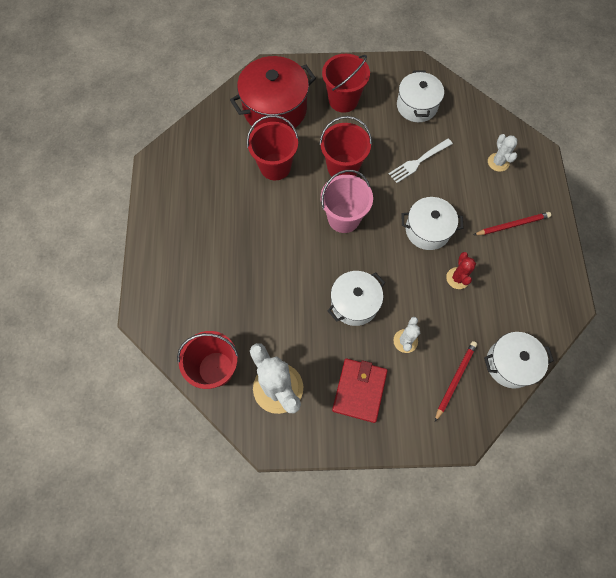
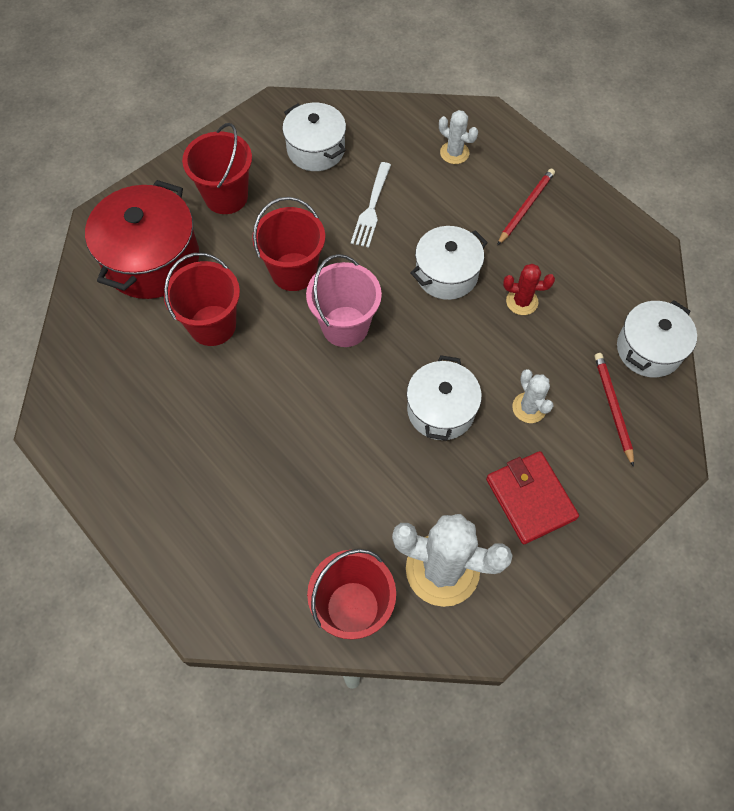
camera: 40 degrees left, 5 degrees down
red cactus [446,252,476,289] -> red cactus turned 45 degrees counterclockwise [503,264,555,315]

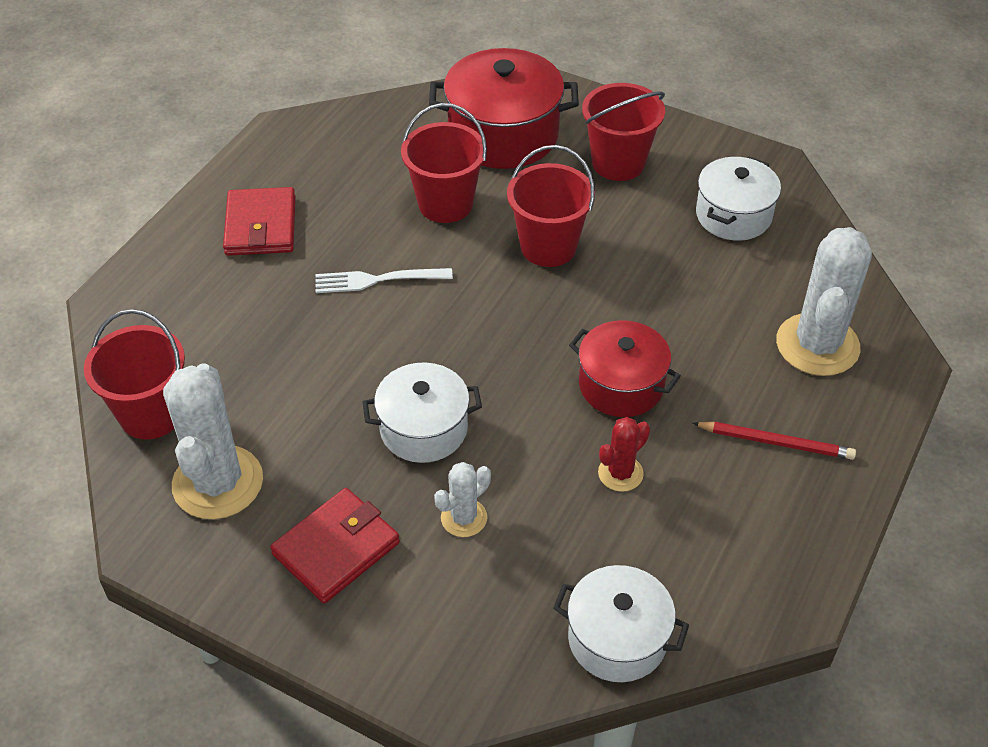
camera: 70 degrees right, 15 degrees down
pink bucket [306,254,382,347] -> none
white fork [351,162,391,248] -> white fork moved to [315,268,453,293]
white pot [410,226,488,300] -> red pot [569,320,681,417]
white cactus [439,110,478,164] -> white cactus [776,227,872,376], size x1.99
red cactus [503,264,555,315] -> red cactus turned 60 degrees clockwise [598,417,650,492]
red pencil [594,353,634,467] -> none
none -> red wallet [223,187,295,256]

